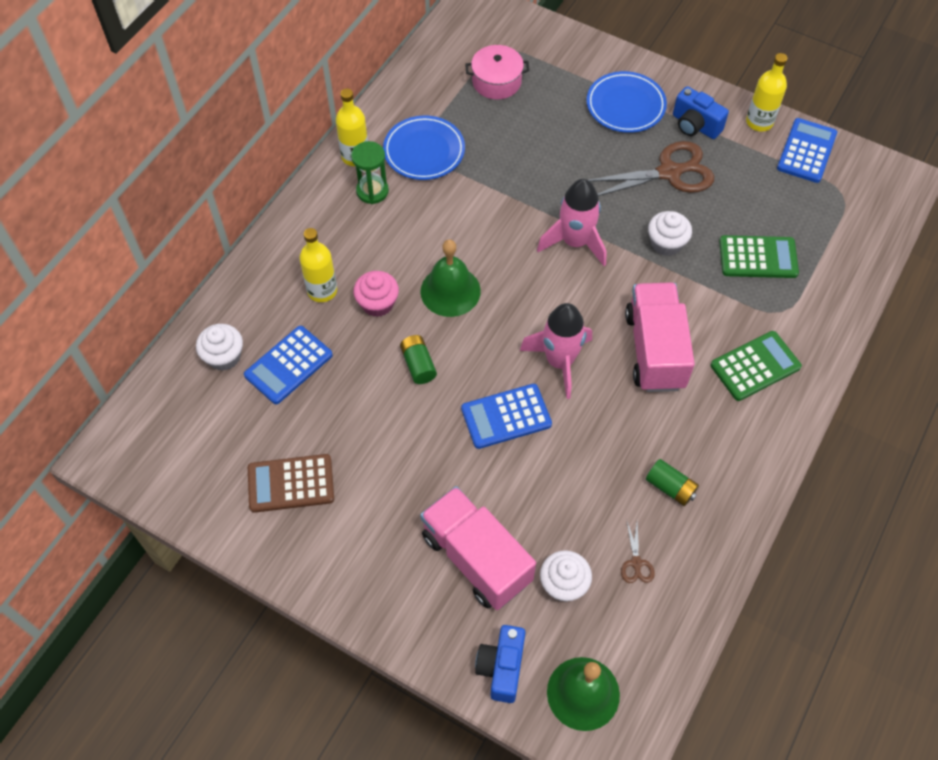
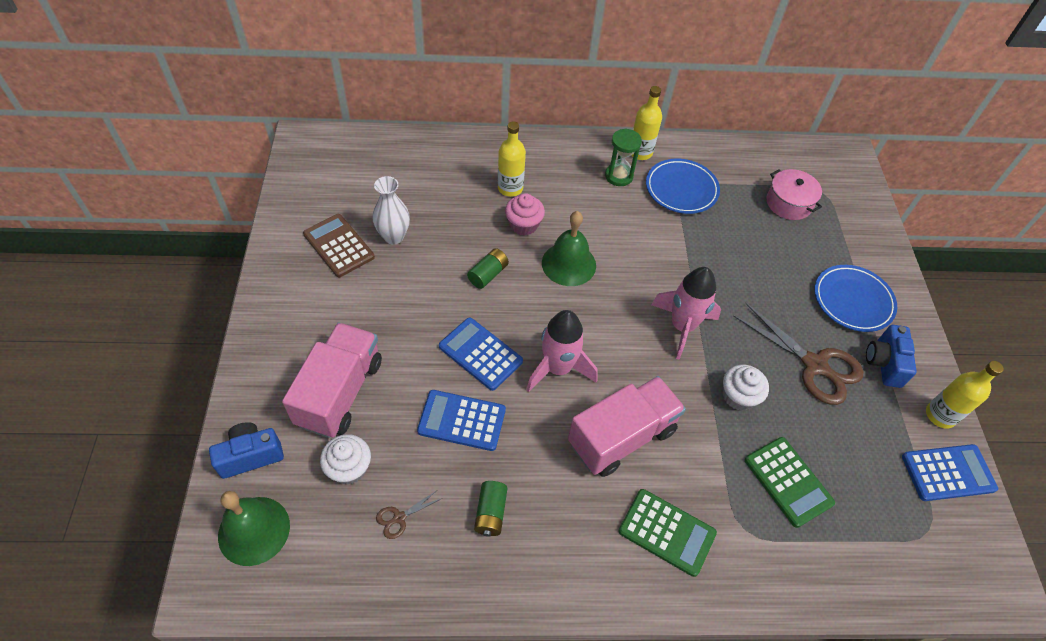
camera: 55 degrees right, 5 degrees down
white cupcake [196,324,243,371] -> none
blue calculator [244,326,333,404] -> blue calculator moved to [417,390,506,451]
none -> white vase [372,176,410,244]

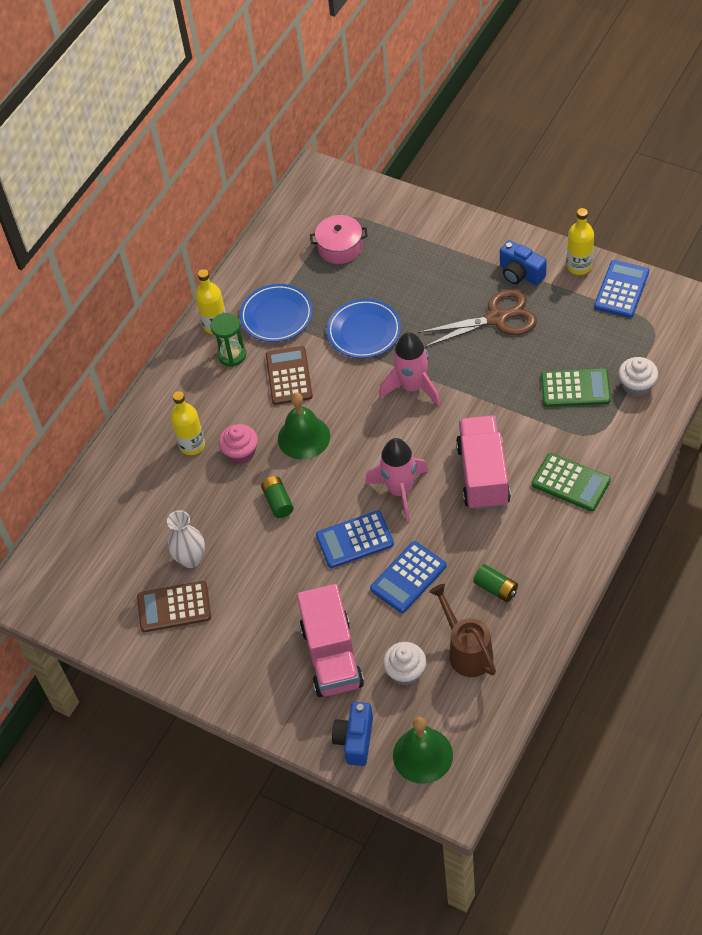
camera: 50 degrees left, 0 degrees up
pink truck [282,323,382,438] -> pink truck turned 150 degrees counterclockwise [297,584,364,697]
brown scissors [376,491,443,539] -> brown watering can [429,584,496,677]
green calculator [618,489,717,577] -> green calculator turned 60 degrees clockwise [532,453,611,511]
white cupcake [723,365,769,411] -> white cupcake moved to [619,357,658,397]
blue plate [814,265,897,332] -> blue plate moved to [327,299,401,358]
none -> brown calculator [266,346,313,405]

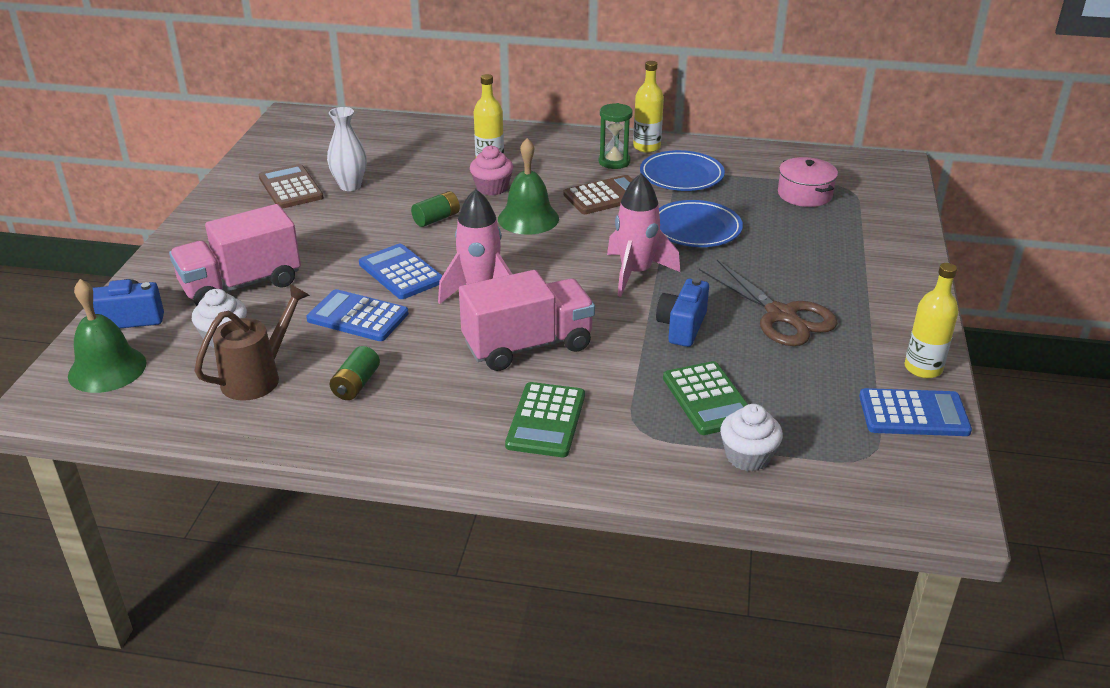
camera: 65 degrees right, 20 degrees down
blue camera [500,240,547,285] -> blue camera moved to [656,278,709,347]

